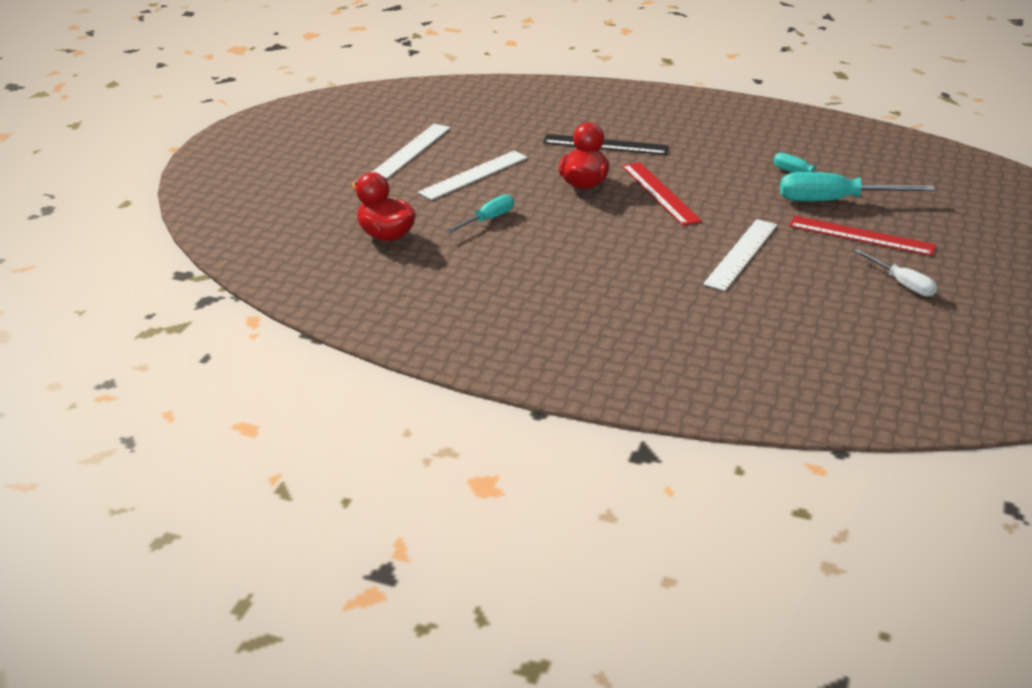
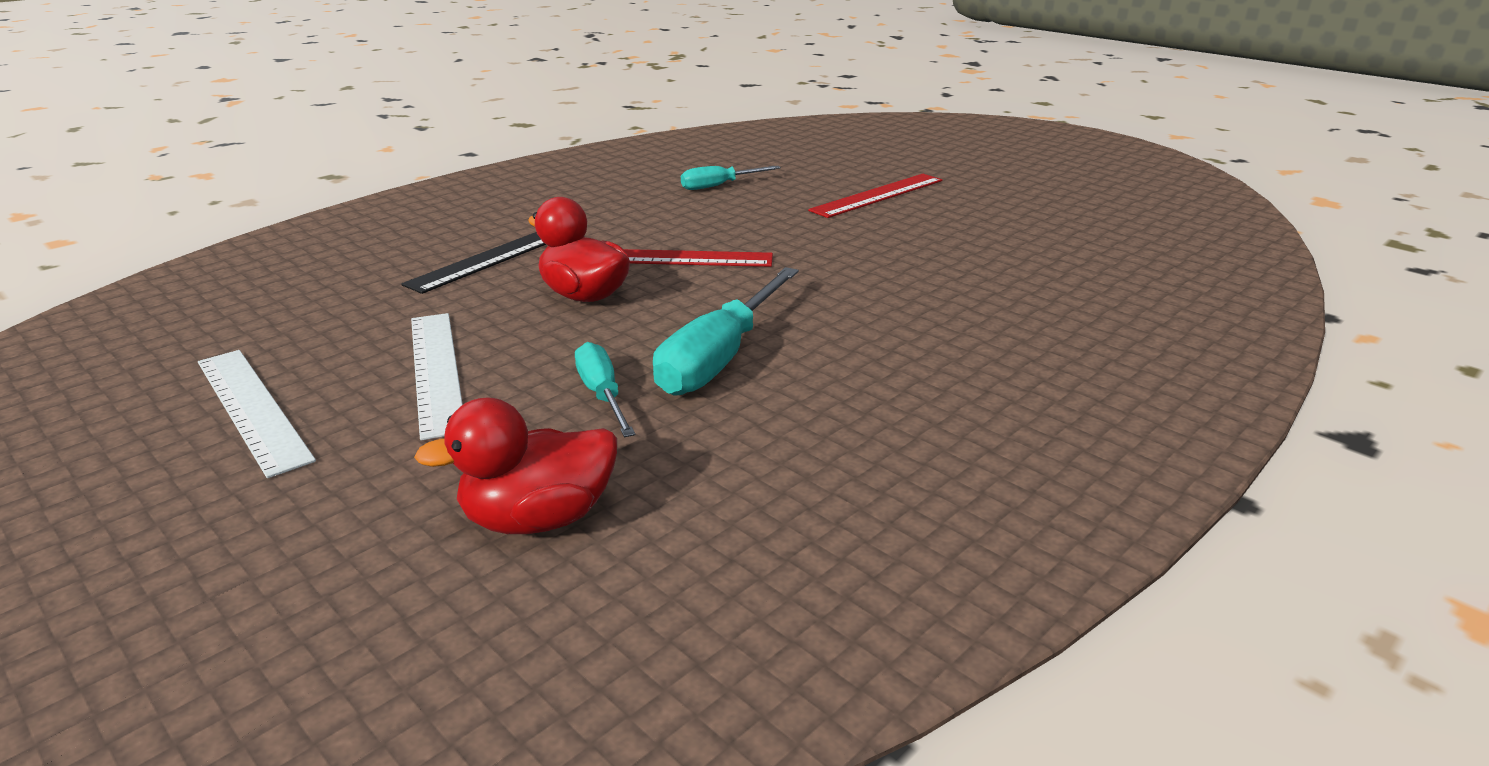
camera: 65 degrees left, 5 degrees down
white ruler [703,219,777,291] -> none
turquoise screwdriver [780,172,935,201] -> turquoise screwdriver moved to [653,267,799,396]
white screwdriver [854,249,938,297] -> none

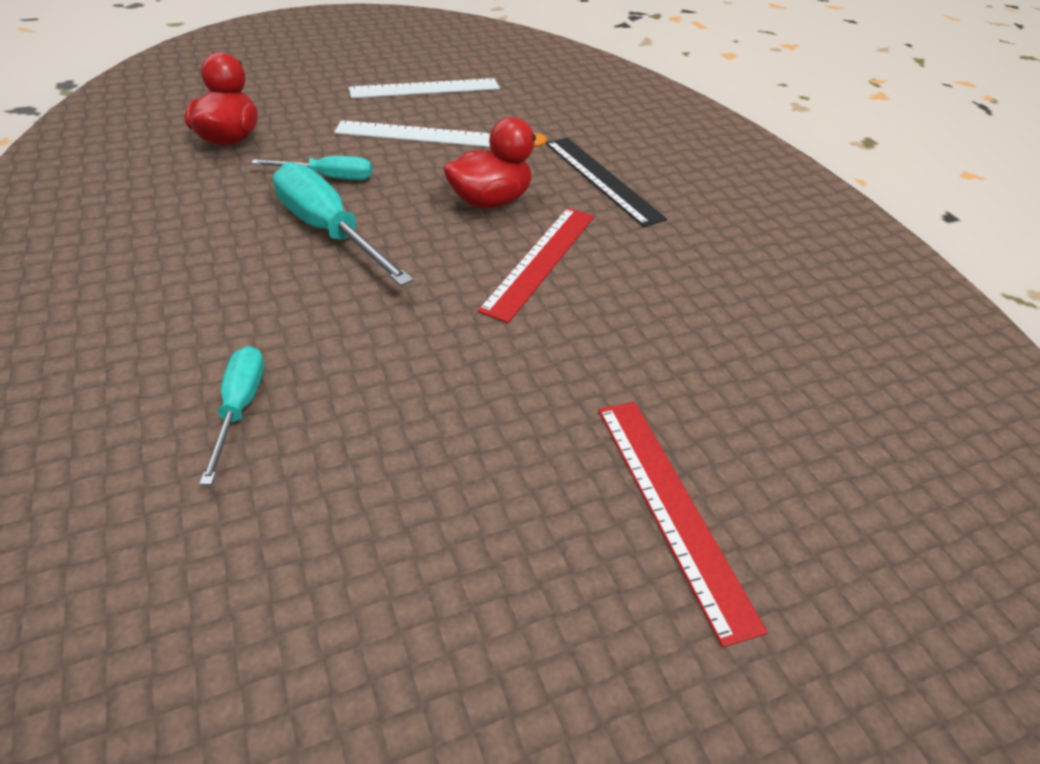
camera: 110 degrees right, 15 degrees up
turquoise screwdriver [681,166,781,190] -> turquoise screwdriver moved to [200,346,264,485]

